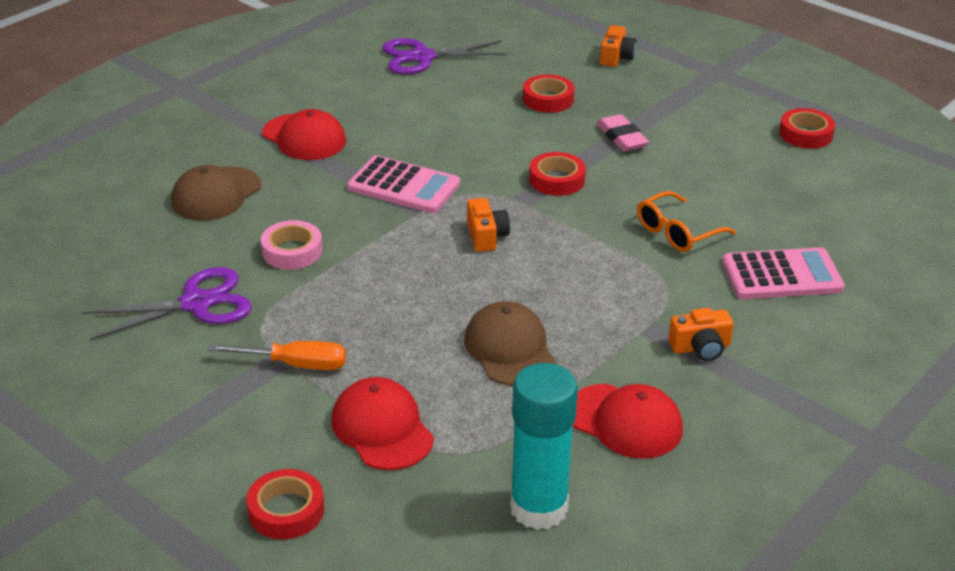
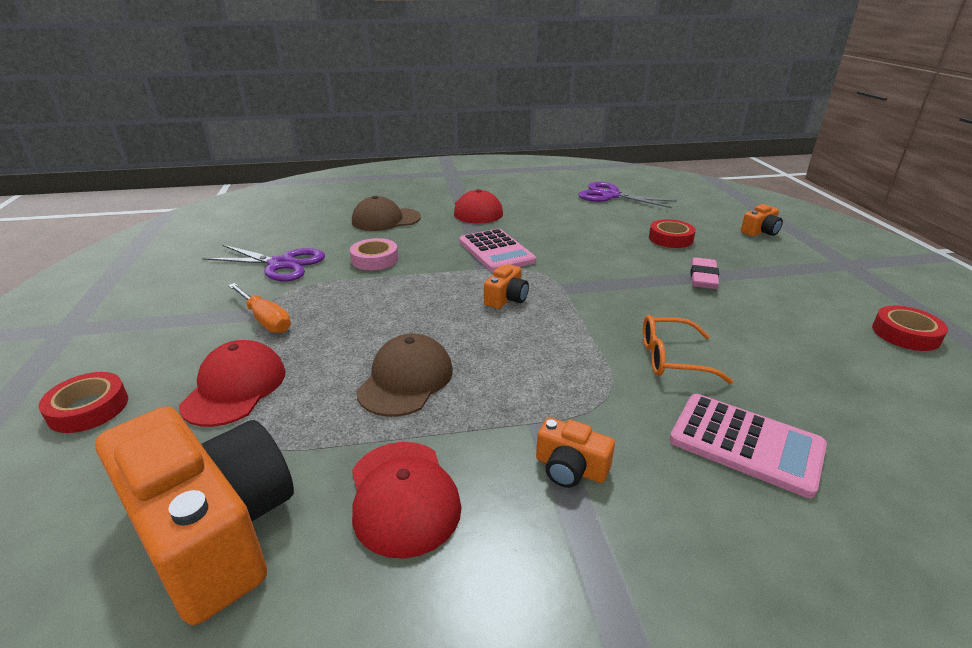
camera: 40 degrees right, 5 degrees down
turquoise glue stick [510,363,578,530] -> orange camera [95,406,294,625]
red tape [529,152,586,196] -> none

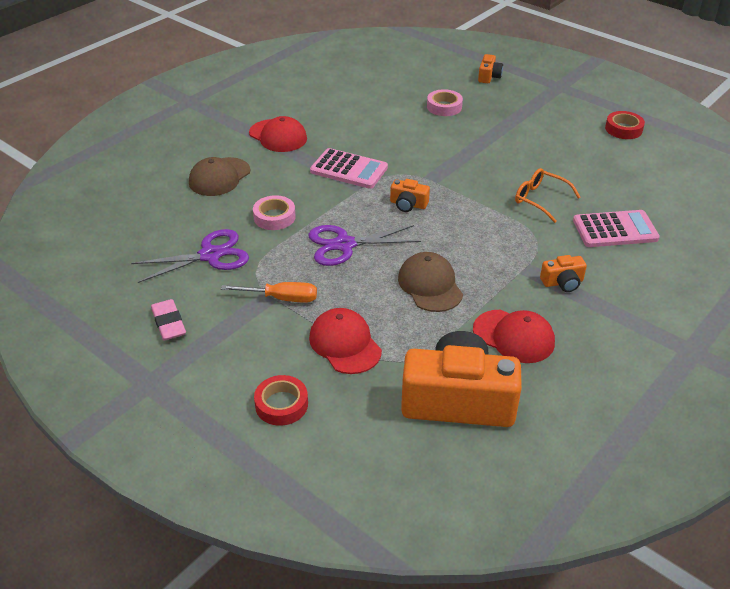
camera: 40 degrees left, 10 degrees up
orange camera [484,264,529,309] -> orange camera turned 120 degrees clockwise [390,179,430,212]
purple scissors [578,182,677,208] -> purple scissors moved to [308,225,421,266]
orange glasses [643,315,734,384] -> orange glasses turned 75 degrees clockwise [515,168,580,223]
red tape [649,219,696,248] -> pink tape [427,89,463,116]
pink eraser [691,257,719,289] -> pink eraser moved to [151,299,186,340]

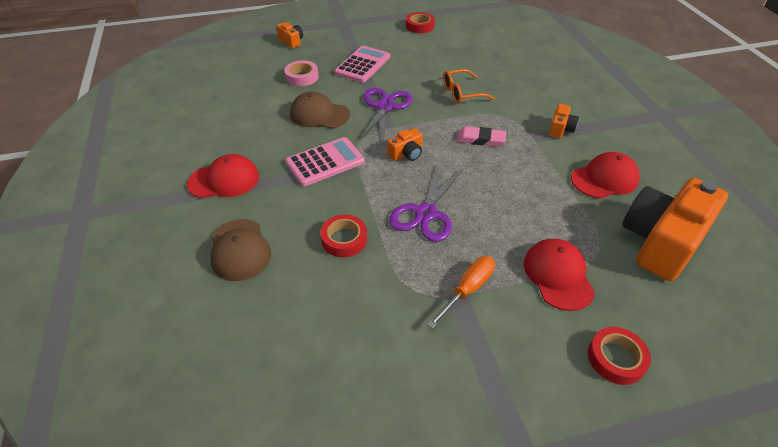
camera: 55 degrees left, 5 degrees up
purple scissors [131,229,249,283] -> purple scissors moved to [359,88,412,144]
pink eraser [151,299,186,340] -> pink eraser moved to [456,126,506,147]
pink tape [253,195,296,230] -> red tape [320,214,367,257]
red cap [309,308,382,374] -> red cap turned 75 degrees clockwise [524,239,595,311]
brown cap [398,252,463,312] -> brown cap moved to [290,91,350,129]
pink calculator [573,210,660,247] -> pink calculator moved to [334,46,390,83]

